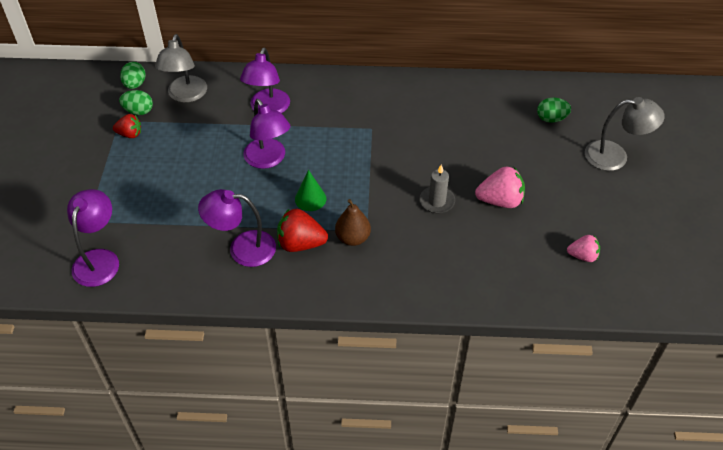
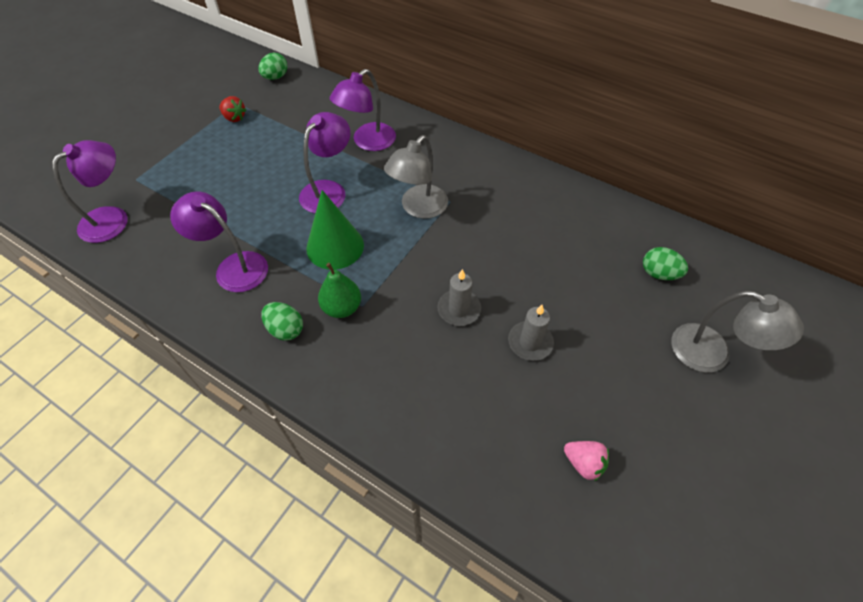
camera: 30 degrees right, 5 degrees up
green egg [119,90,153,115] -> green egg moved to [261,302,303,341]
grey lamp [155,34,207,103] -> grey lamp moved to [384,135,448,219]
purple lamp [243,99,291,169] -> purple lamp turned 150 degrees counterclockwise [299,112,350,213]
red strawberry [277,208,328,252] -> none
green cone [295,170,326,211] -> green cone [306,190,364,270], size x1.60
brown pear [335,199,371,246] -> green pear [318,263,361,318]
pink strawberry [475,166,525,208] -> grey candle [508,305,554,361]

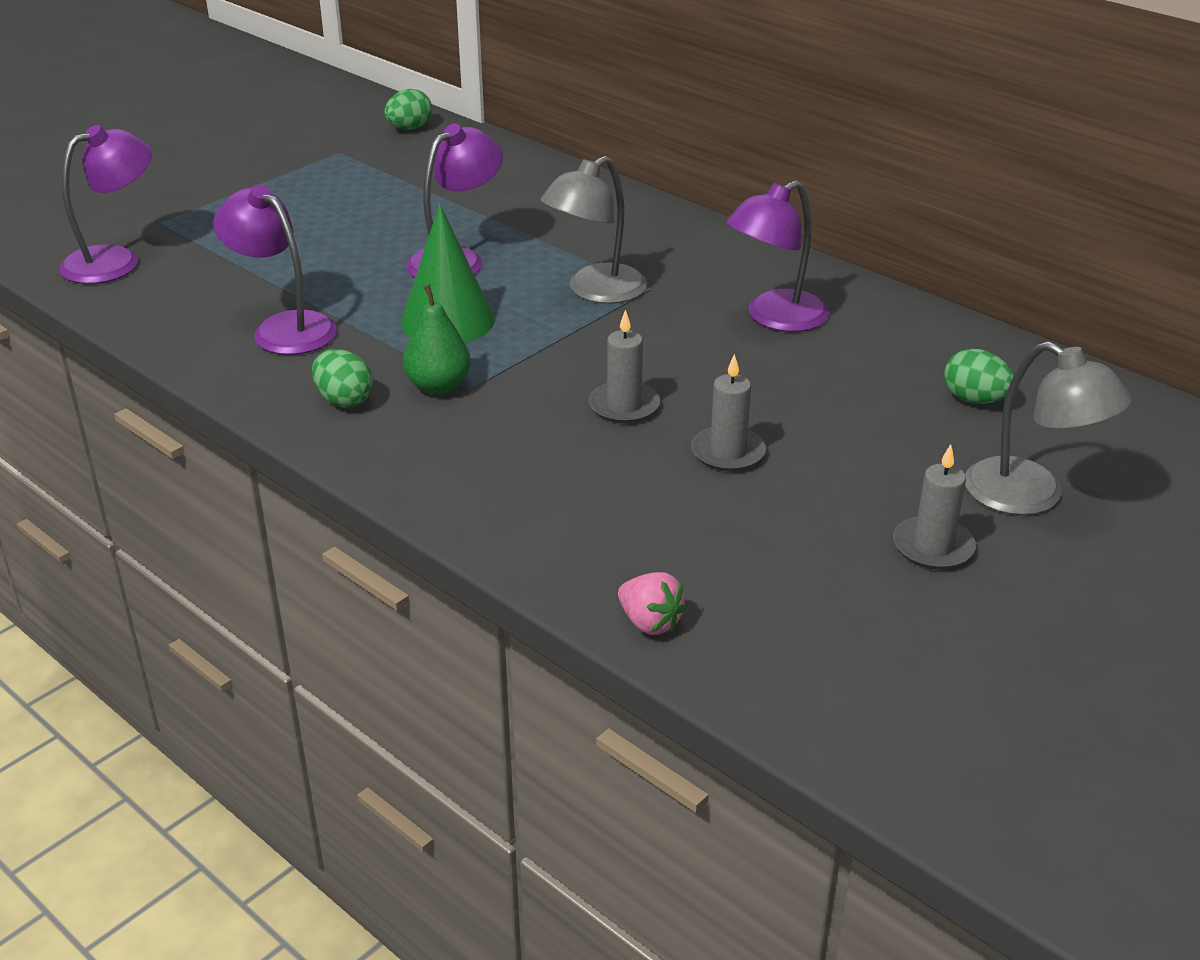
camera: 10 degrees right, 20 degrees down
red strawberry [219,96,246,122] -> none
purple lamp [330,69,396,151] -> purple lamp moved to [726,180,829,332]
pink strawberry [564,441,609,481] -> pink strawberry moved to [618,572,687,635]
none -> grey candle [893,444,976,570]

